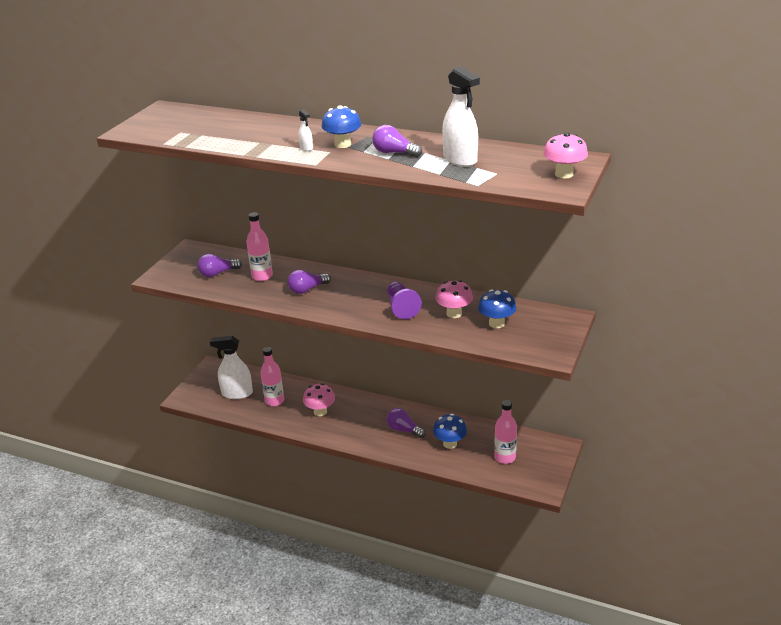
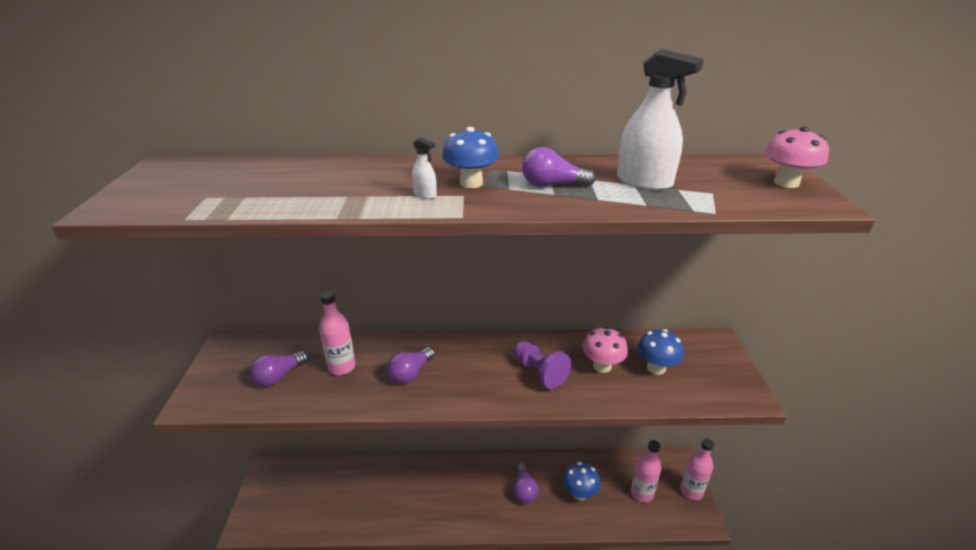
camera: 25 degrees left, 0 degrees up
white spray bottle [210,336,253,399] -> none
pink bottle [261,347,284,406] -> pink bottle moved to [680,438,714,501]
pink mushroom [303,383,335,416] -> none
purple light bulb [387,408,426,438] -> purple light bulb turned 105 degrees counterclockwise [513,463,539,504]

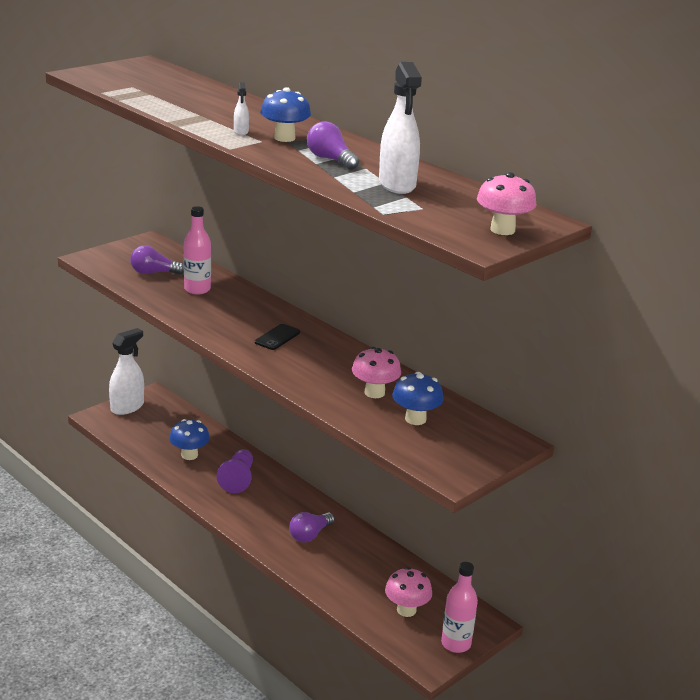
camera: 45 degrees right, 5 degrees down
purple light bulb [387,347,435,384] -> none
purple pawn [513,341,571,389] -> purple pawn moved to [217,449,253,493]
blue mushroom [563,462,601,500] -> blue mushroom moved to [169,419,210,460]
pink bottle [631,440,661,502] -> pink mushroom [385,567,432,617]
none -> white spray bottle [109,328,144,415]
none -> black phone [255,324,300,350]

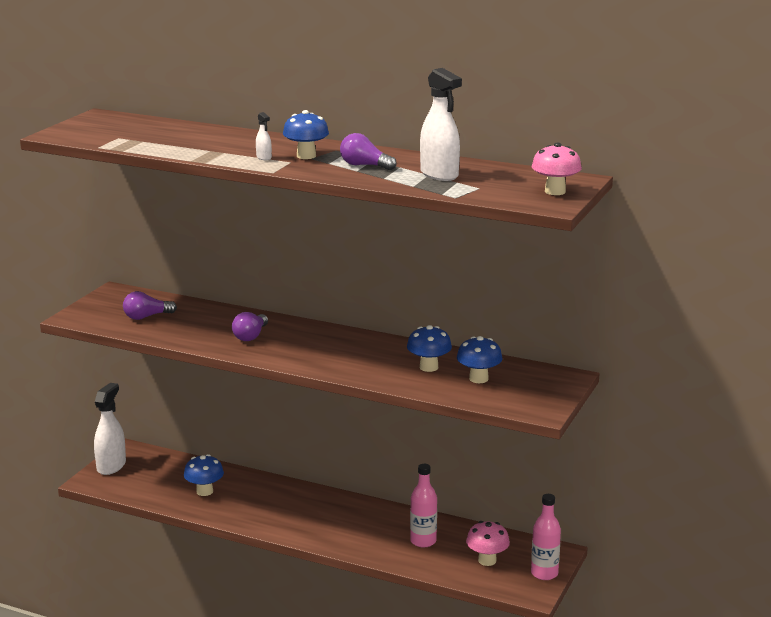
camera: 20 degrees left, 5 degrees down
pink bottle [184,206,211,294] -> pink bottle moved to [410,464,437,548]
purple pawn [217,449,253,493] -> none
black phone [255,324,300,350] -> none
purple light bulb [289,512,335,543] -> purple light bulb moved to [232,312,268,341]
pink mushroom [352,347,401,398] -> blue mushroom [407,325,452,372]

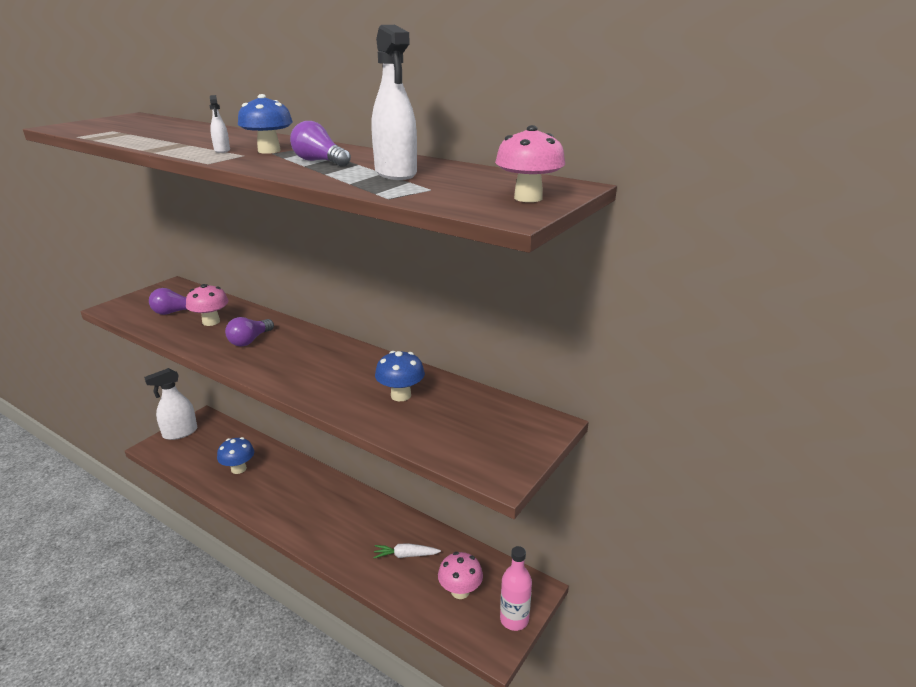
camera: 10 degrees right, 5 degrees up
white spray bottle [94,383,126,475] -> white spray bottle turned 150 degrees counterclockwise [144,368,197,440]
pink bottle [410,464,437,548] -> white carrot [373,543,441,558]
blue mushroom [457,336,502,383] -> none
none -> pink mushroom [186,284,228,326]

